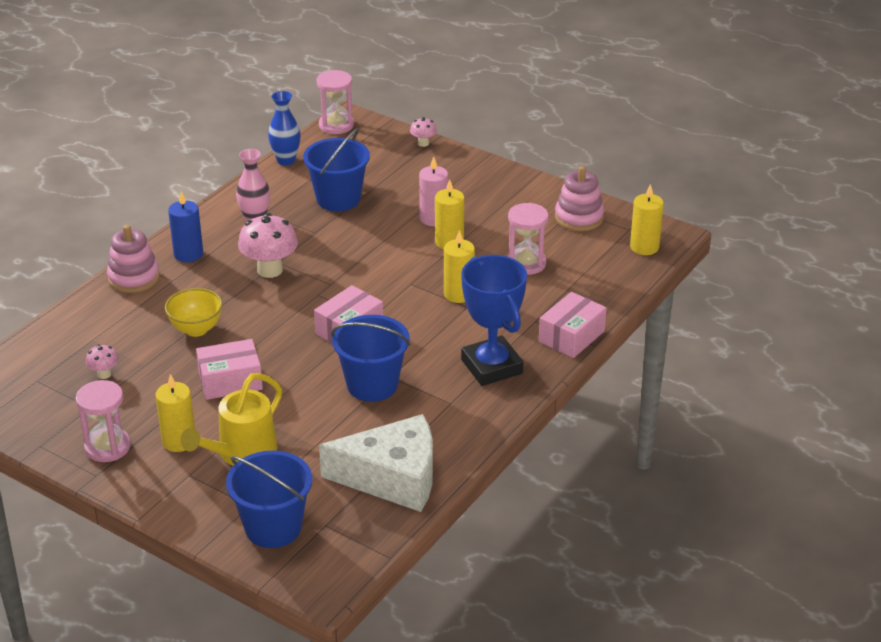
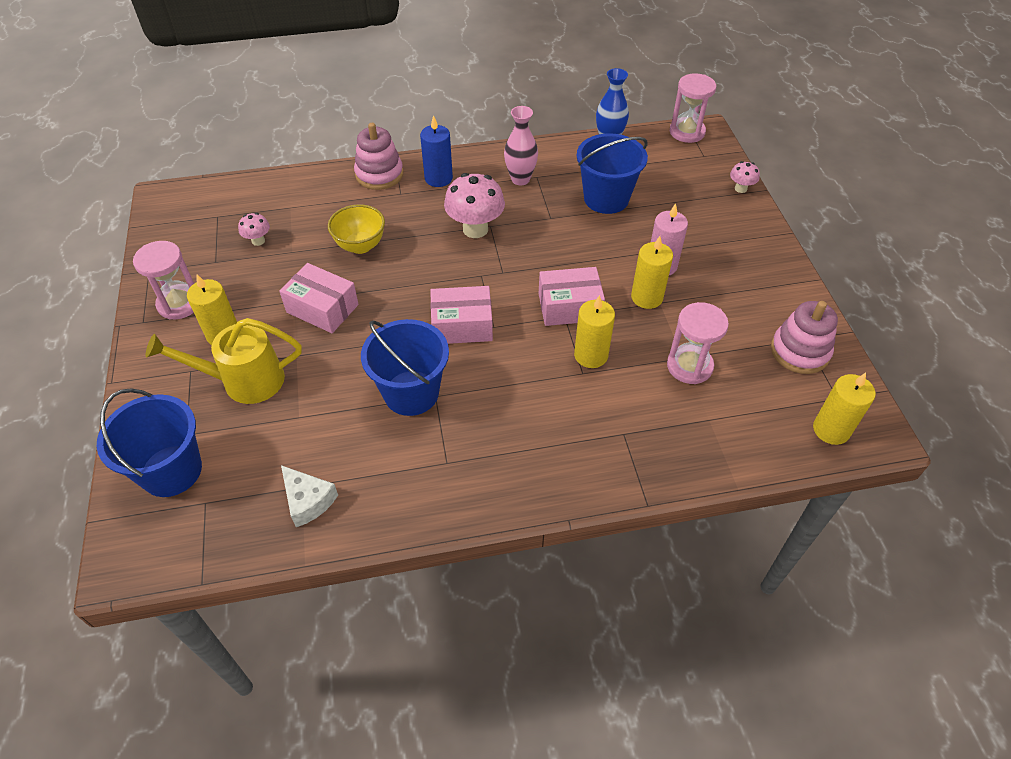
camera: 45 degrees right, 15 degrees up
white cheese [319,414,433,512] -> white cheese [281,465,338,527], size x0.48
blue trophy [461,255,527,386] -> none
pink box [539,292,606,358] -> pink box moved to [539,267,605,326]

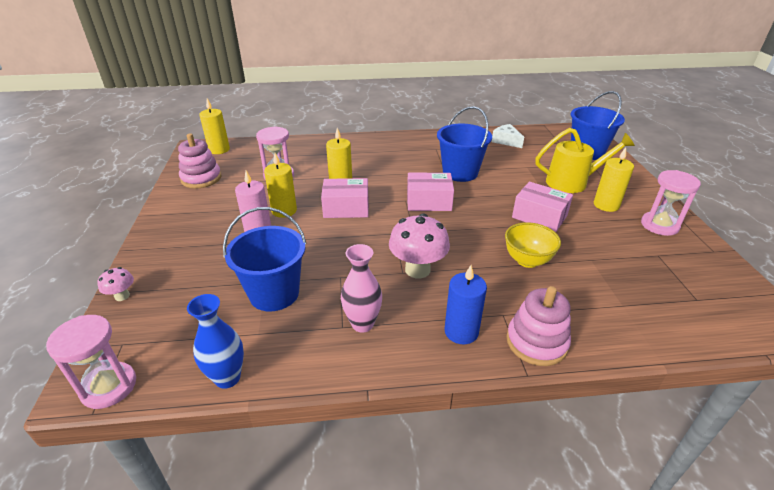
camera: 175 degrees left, 15 degrees down
pink mushroom [238,213,270,246] -> none

